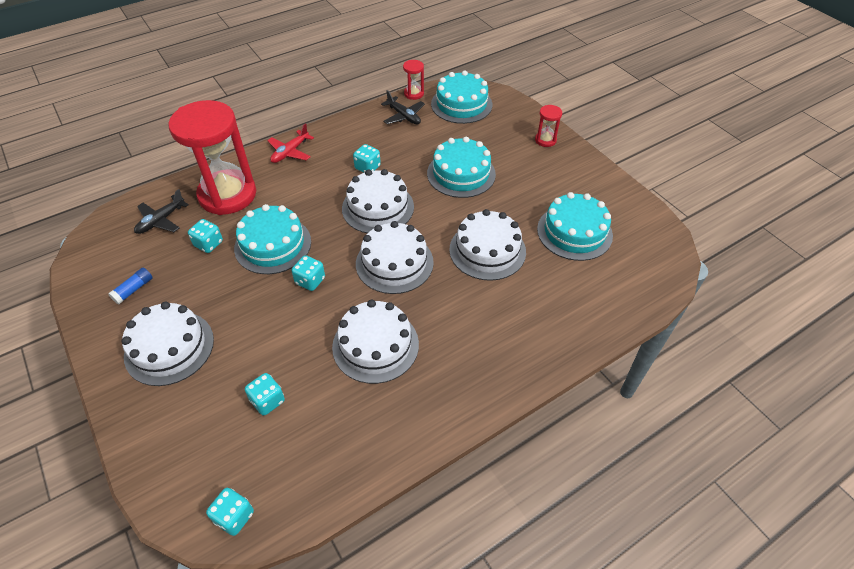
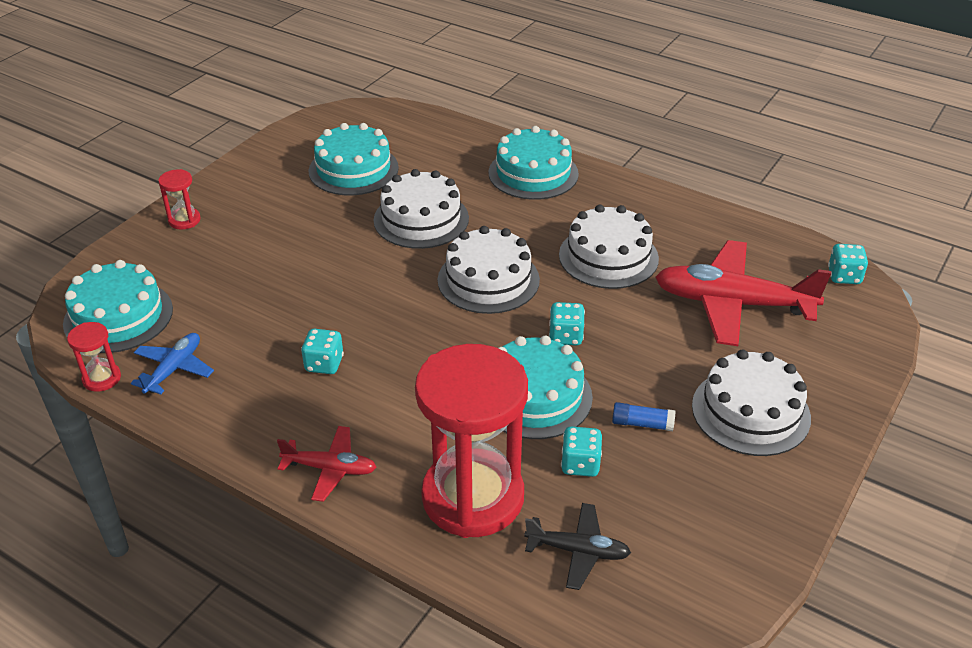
camera: 115 degrees left, 10 degrees down
blue glue stick [108,268,153,305] -> blue glue stick moved to [612,402,675,431]
turquoise dice [245,373,285,415] -> red plane [655,240,831,346]
white cake [342,169,414,233] -> none
black plane [381,90,425,124] -> blue plane [131,333,214,395]
turquoise cake [427,137,496,198] -> turquoise cake moved to [488,126,579,200]

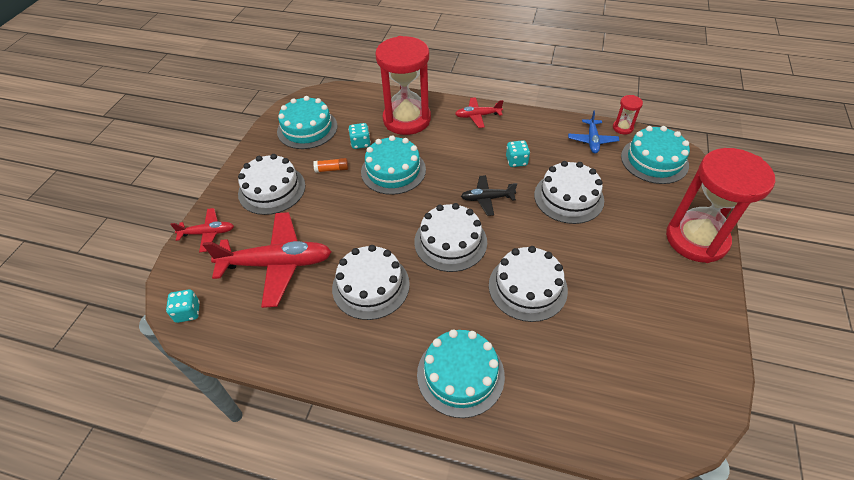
camera: 165 degrees right, 10 degrees up
red hourglass [158,169,200,230] -> red hourglass [666,148,775,263], size x2.44
turquoise cake [308,123,399,195] -> turquoise cake moved to [277,96,337,149]
black plane [524,503,631,590] -> black plane moved to [461,175,517,216]
turquoise dice [549,302,585,346] -> none
blue glue stick [612,402,675,431] -> orange glue stick [313,158,348,173]
none -> red plane [170,208,234,252]
none -> white cake [534,161,604,224]

